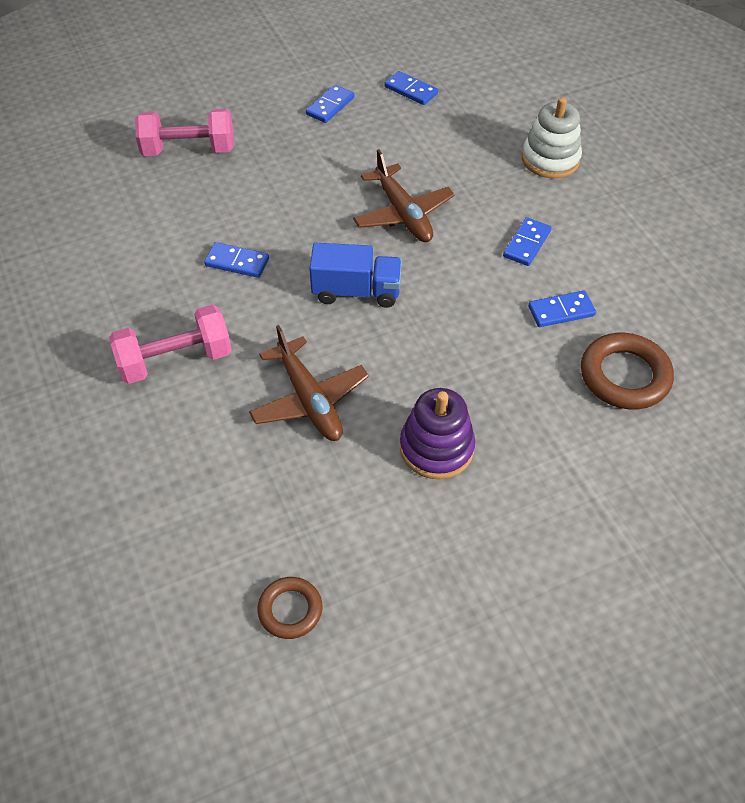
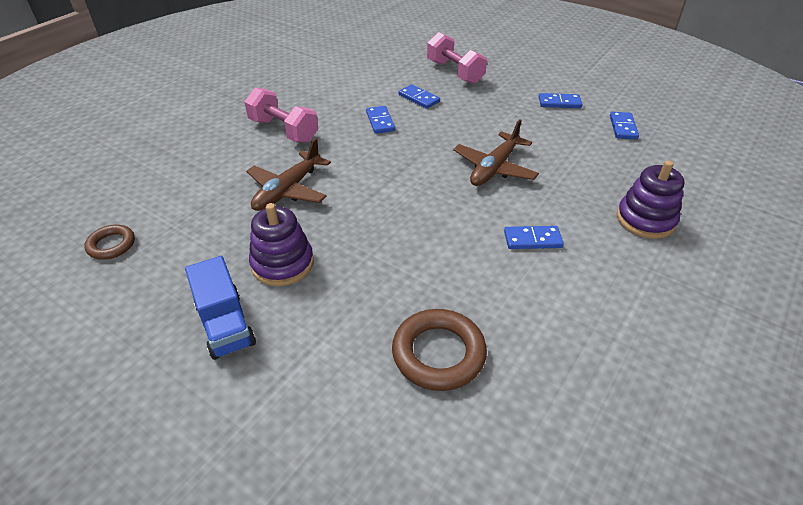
camera: 60 degrees right, 10 degrees down
blue truck [309,243,402,308] -> blue truck moved to [185,256,256,360]
white stacking toy [522,97,582,178] -> purple stacking toy [617,160,685,239]
blue domino [528,291,596,327] -> blue domino moved to [399,84,440,109]

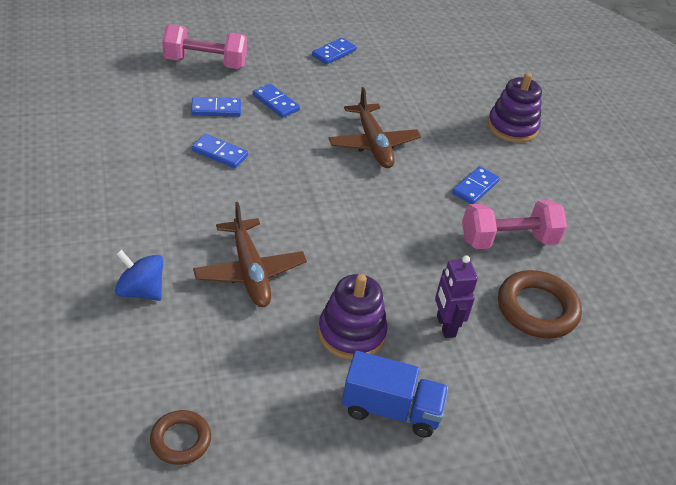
camera: 55 degrees left, 0 degrees up
pink dumbbell [244,87,318,143] -> pink dumbbell moved to [462,200,567,249]
blue domino [610,112,639,140] -> blue domino moved to [253,84,300,118]
none -> blue spinning top [115,250,164,301]
none -> purple robot [435,255,478,338]

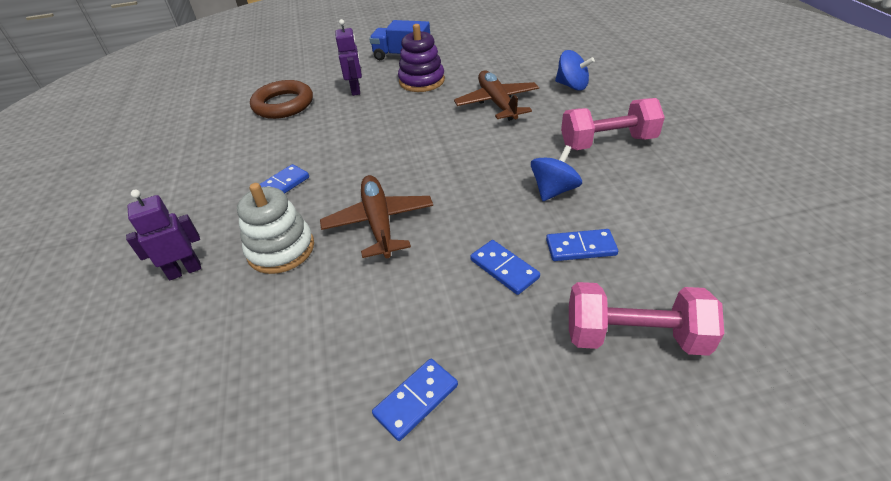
camera: 170 degrees left, 0 degrees up
brown ring [150,410,211,465] -> none
blue domino [192,134,248,168] -> blue spinning top [531,145,582,201]
pink dumbbell [462,200,567,249] -> pink dumbbell moved to [561,98,665,150]
purple stacking toy [487,73,542,143] -> purple robot [126,189,201,280]
none -> white stacking toy [237,183,314,274]

